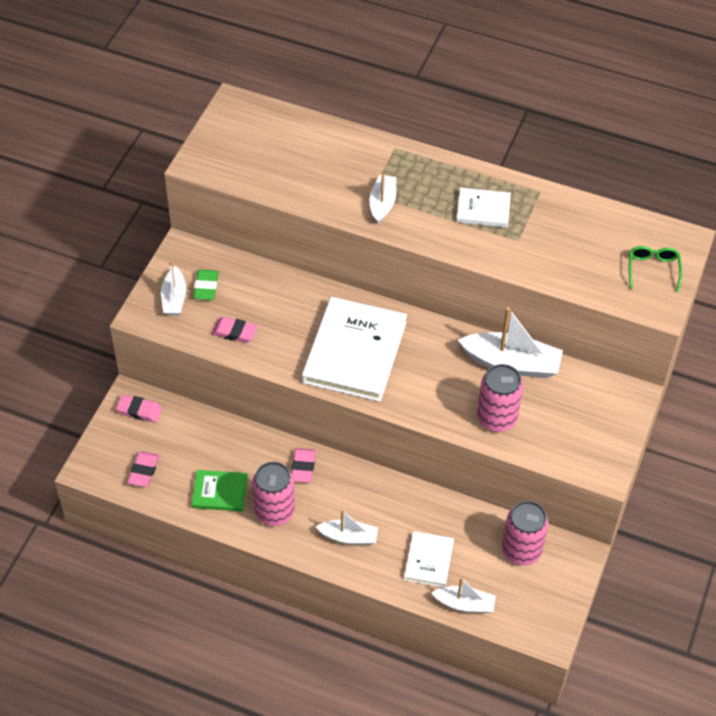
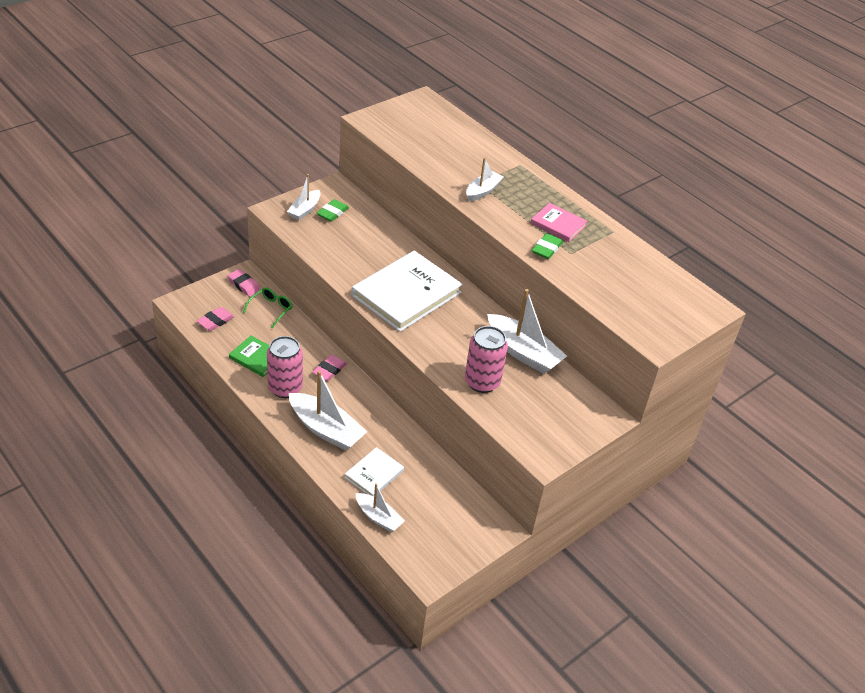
camera: 25 degrees right, 10 degrees down
pink eraser [211,317,258,343] -> none
white boat [316,509,378,545] -> white boat [289,370,367,451], size x1.70
white book [456,188,511,227] -> pink book [531,203,587,242]
pink can [502,501,549,565] -> none
green glasses [629,246,682,292] -> green glasses moved to [243,287,293,328]
none -> green eraser [532,233,563,259]

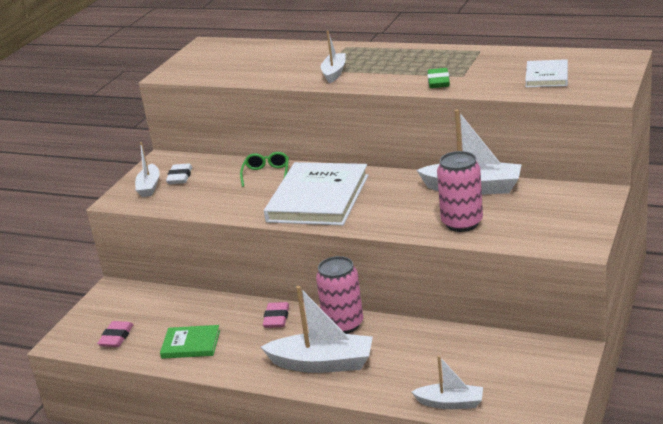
camera: 20 degrees left, 15 degrees down
pink eraser [227,269,261,297] -> none
green glasses [243,287,293,328] -> green glasses moved to [240,152,289,187]
pink can [267,336,303,398] -> pink can moved to [316,256,363,334]
green eraser [317,199,349,222] -> white eraser [166,163,192,184]
white book [345,447,404,496] -> white book moved to [525,59,568,87]
pink book [531,203,587,242] -> none

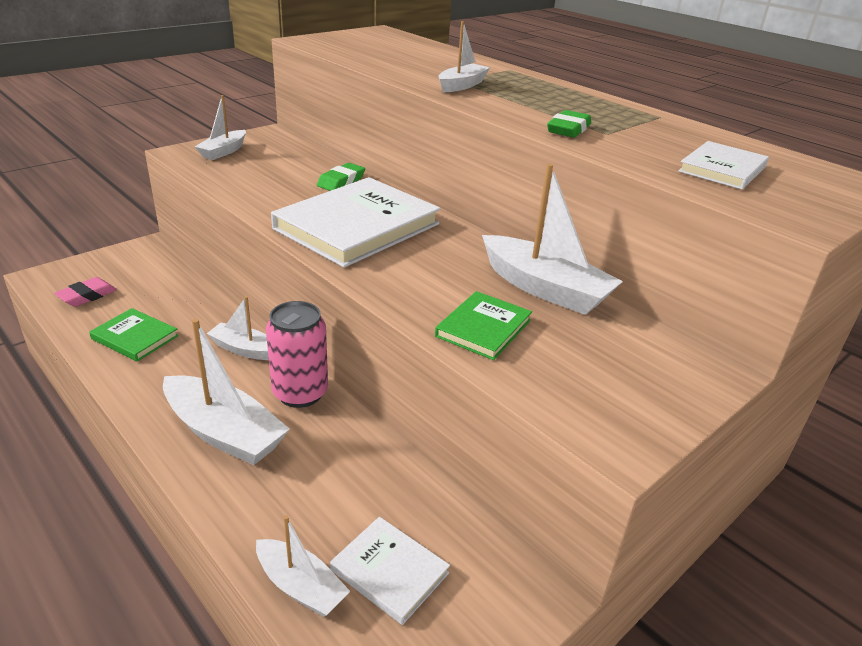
camera: 20 degrees right, 5 degrees up
white eraser [166,163,192,184] -> none
green glasses [240,152,289,187] -> green eraser [317,163,365,191]
pink eraser [263,302,289,328] -> white boat [207,296,269,360]
pink can [437,151,483,232] -> green book [435,291,532,360]
none -> white book [330,517,450,625]

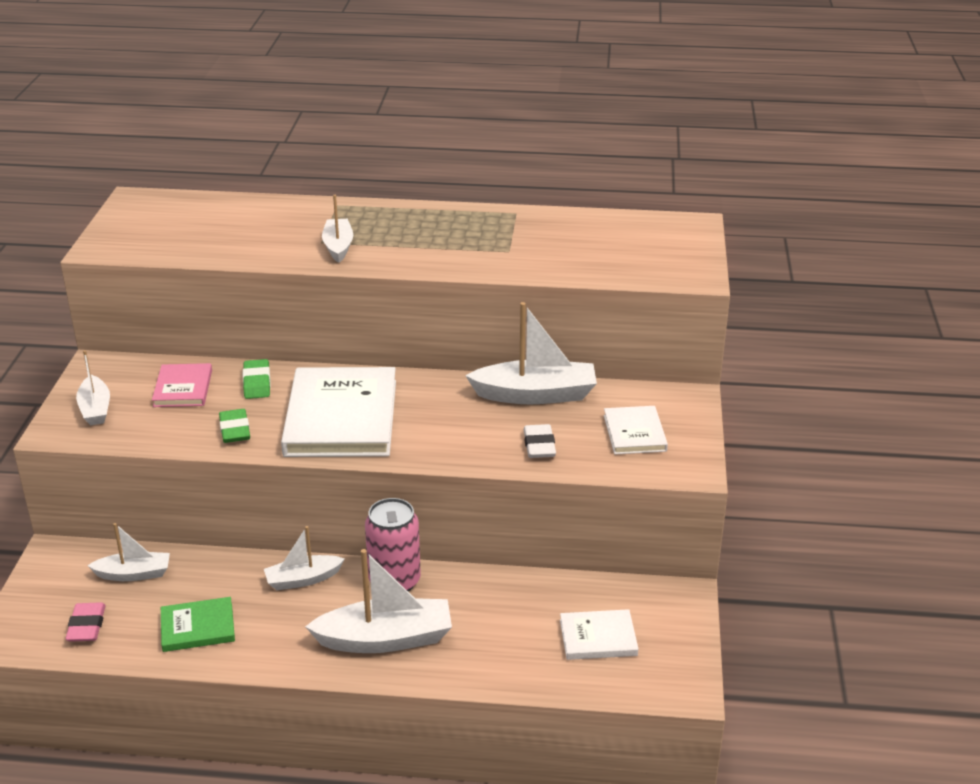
camera: 40 degrees left, 0 degrees up
white boat [256,515,350,617] -> white boat moved to [87,523,170,581]
green book [435,291,532,360] -> white eraser [523,424,556,458]
green eraser [547,110,591,138] -> green eraser moved to [219,409,250,443]
white book [678,141,769,189] -> white book moved to [604,406,668,454]
none -> pink book [152,363,212,407]

